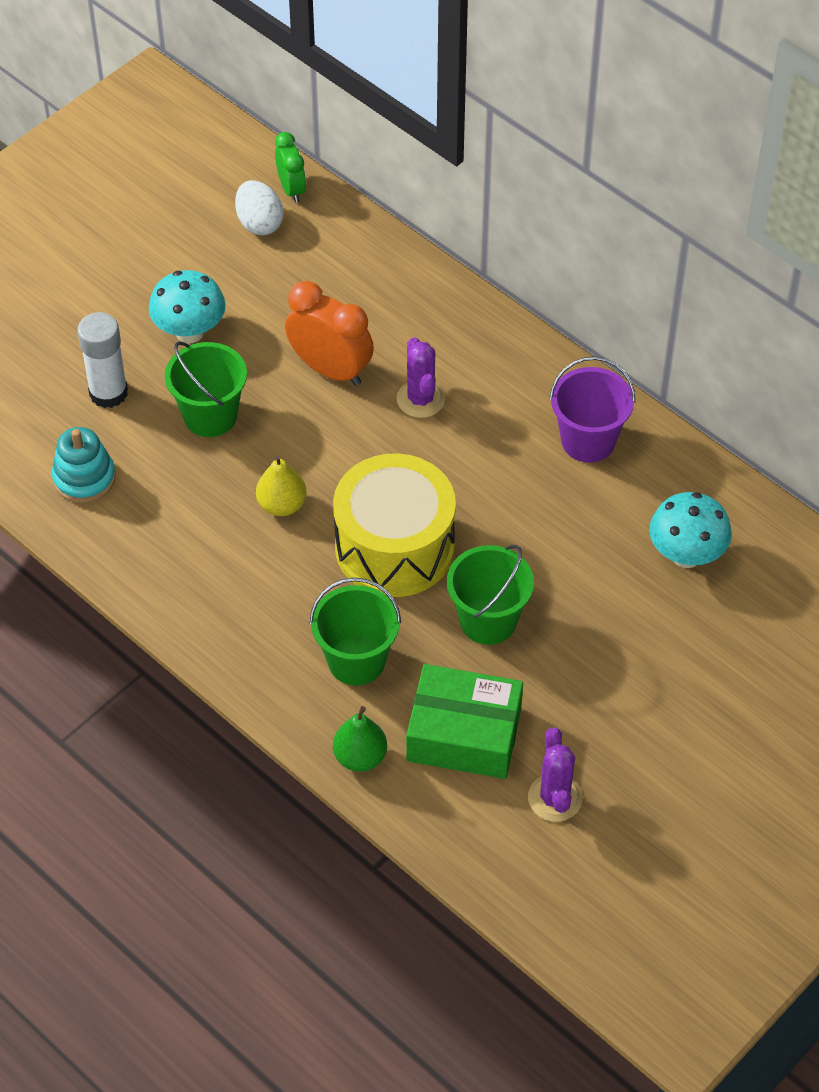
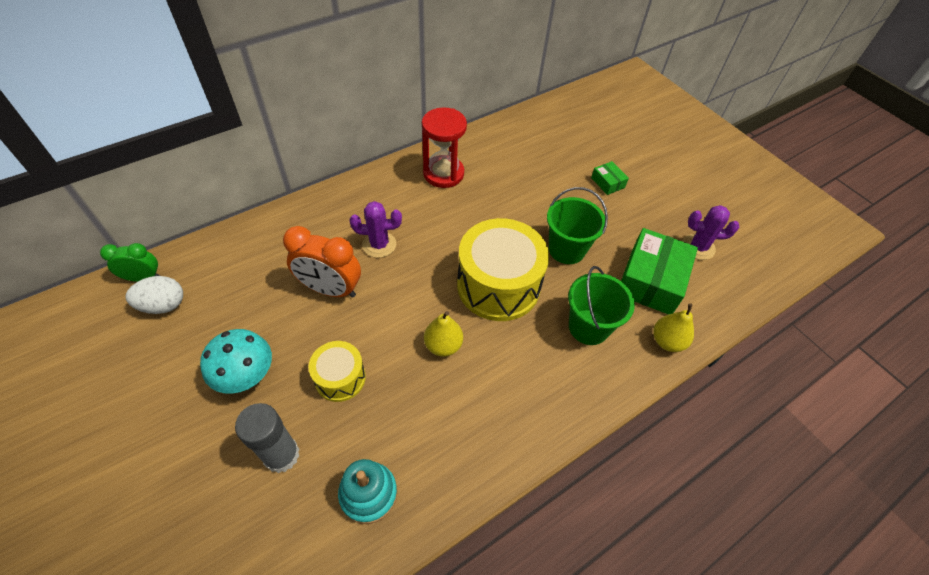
camera: 80 degrees left, 0 degrees up
white glue stick [78,312,128,408] -> grey glue stick [235,403,299,473]
green bucket [165,341,247,437] -> yellow drum [309,341,366,402]
orange clock [285,281,374,386] -> orange clock turned 120 degrees counterclockwise [283,226,361,298]
green pear [333,706,387,772] -> yellow pear [653,303,694,352]
purple bucket [549,356,636,463] -> red hourglass [422,107,467,188]
turquoise mushroom [649,492,732,568] -> none
none -> green box [591,161,629,195]

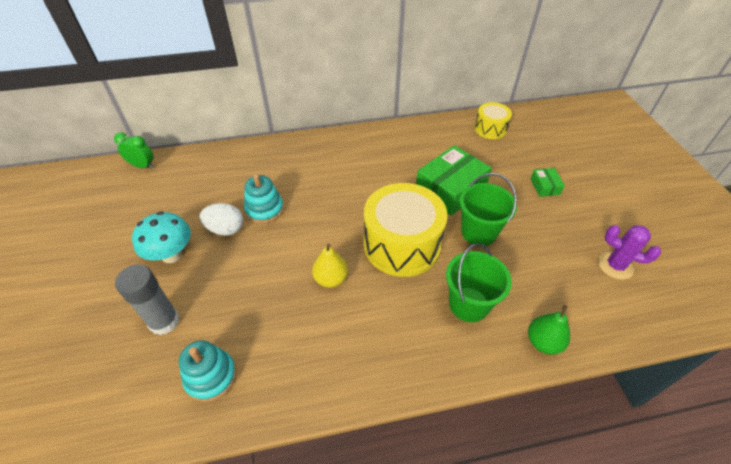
camera: 25 degrees right, 5 degrees down
white egg [125,276,183,314] -> white egg moved to [199,203,243,236]
orange clock [283,226,361,298] -> turquoise stacking toy [244,174,284,224]
yellow drum [309,341,366,402] -> yellow drum moved to [474,102,512,139]
purple cactus [349,201,402,258] -> none
red hourglass [422,107,467,188] -> none
green box [621,228,698,315] -> green box moved to [416,145,492,216]
yellow pear [653,303,694,352] -> green pear [528,305,570,355]

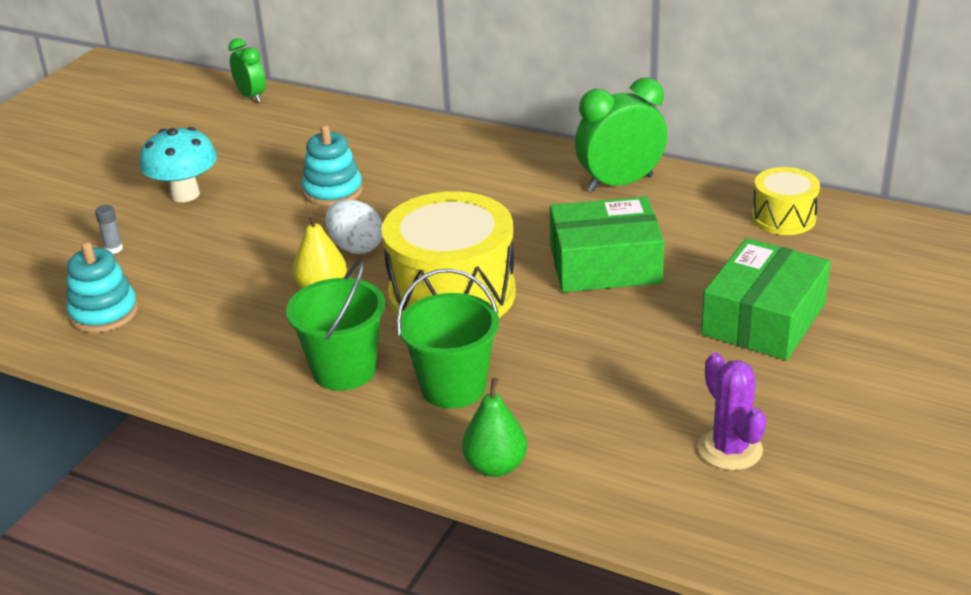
camera: 40 degrees right, 15 degrees down
grey glue stick [115,265,180,335] -> grey glue stick [95,205,123,254], size x0.44
white egg [199,203,243,236] -> white egg moved to [325,199,382,254]
green bucket [460,173,517,246] -> green bucket moved to [286,261,385,391]
green box [530,168,565,197] -> green box [701,238,831,360], size x2.13
none -> green clock [575,78,667,192]

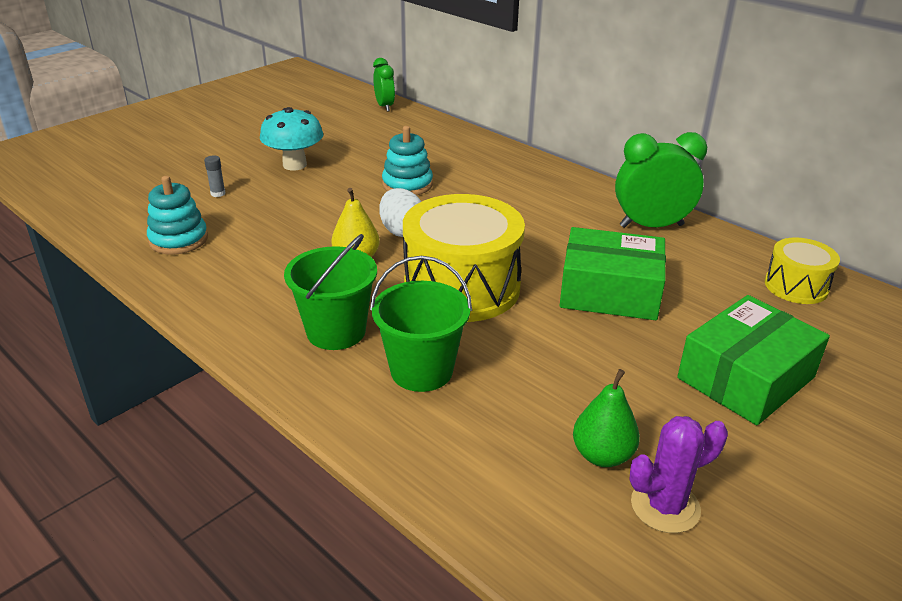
camera: 15 degrees right, 0 degrees up
green pear [462,378,527,477] -> green pear moved to [573,369,640,467]
purple cactus [698,353,766,470] -> purple cactus turned 75 degrees clockwise [629,416,728,533]

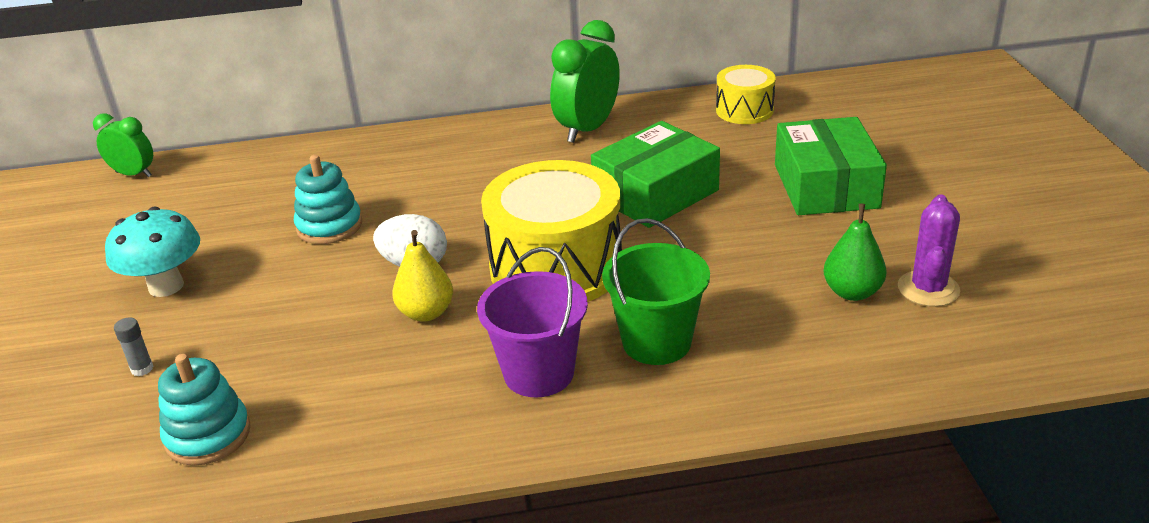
camera: 50 degrees left, 0 degrees up
green bucket [284,234,377,350] -> purple bucket [477,247,588,397]

